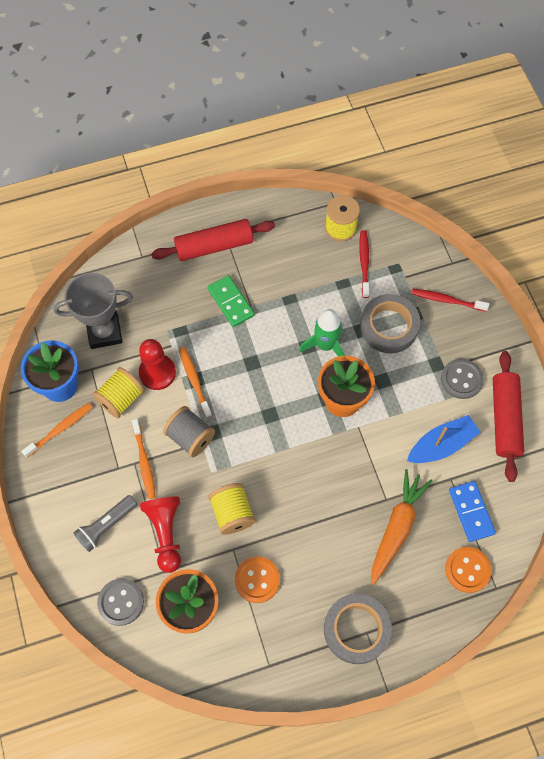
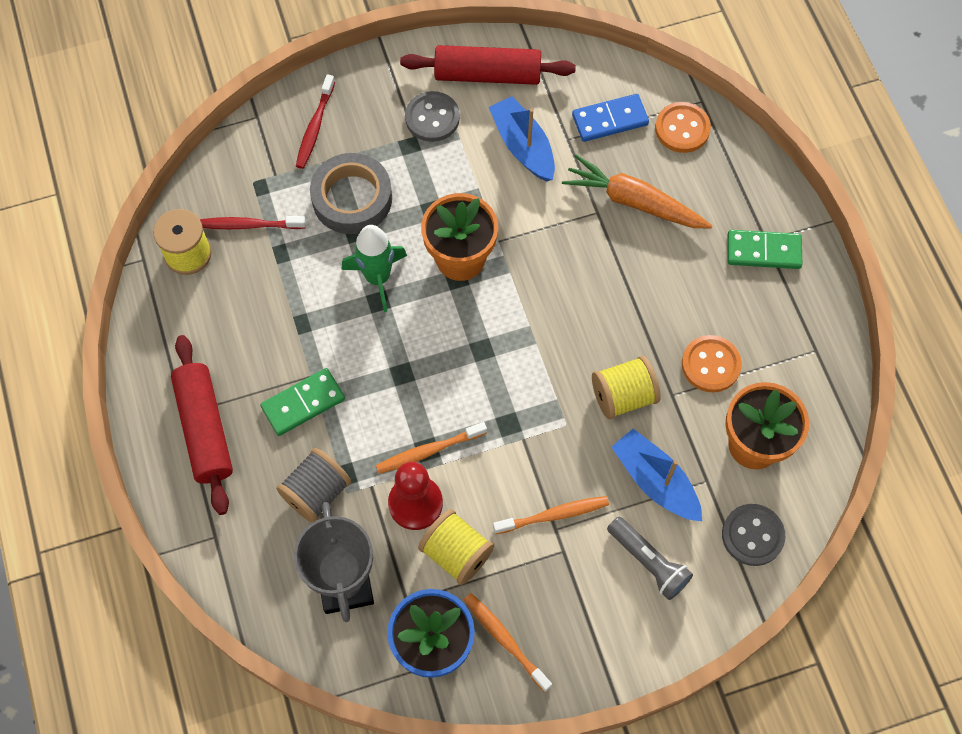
camera: 90 degrees left, 0 degrees up
red pawn [140,497,181,573] -> blue boat [611,429,702,521]
grey spool [163,406,215,457] -> grey spool moved to [276,448,351,523]
grey tape [324,594,392,664] -> green domino [728,230,802,269]

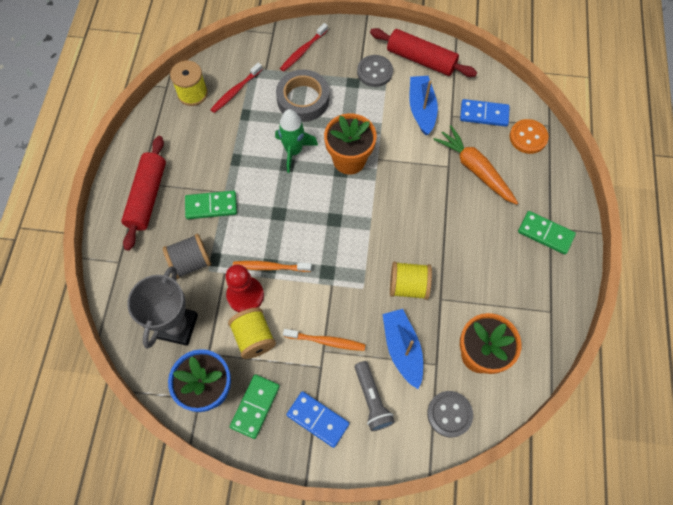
camera: 25 degrees right, 0 degrees up
red toothbrush [200,216,306,229] -> red toothbrush turned 75 degrees counterclockwise [210,63,263,113]
orange toothbrush [464,593,552,692] -> green domino [230,374,280,439]
orange button [682,335,742,392] -> none
none -> blue domino [286,391,349,448]

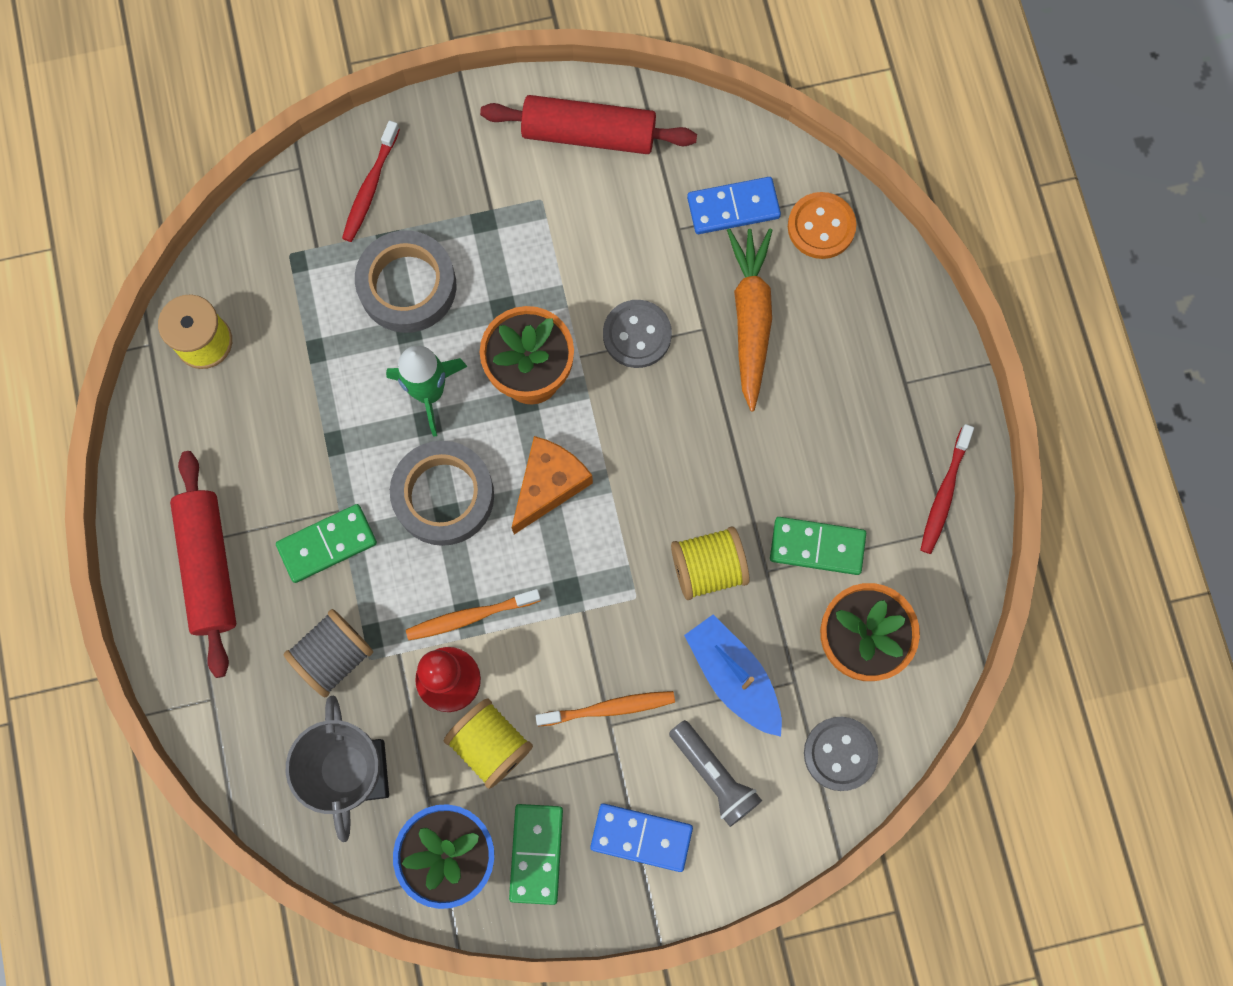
camera: 20 degrees left, 10 degrees up
red toothbrush [210,63,263,113] -> red toothbrush moved to [920,424,974,554]
grey button [357,55,393,87] -> grey button moved to [603,300,672,368]
blue boat [409,76,438,135] -> none
orange carrot [433,125,518,205] -> orange carrot turned 60 degrees clockwise [727,228,772,411]
green domino [518,211,576,255] -> green domino moved to [770,517,866,575]
none -> grey tape [390,441,494,546]
none -> orange cheese [511,436,593,534]

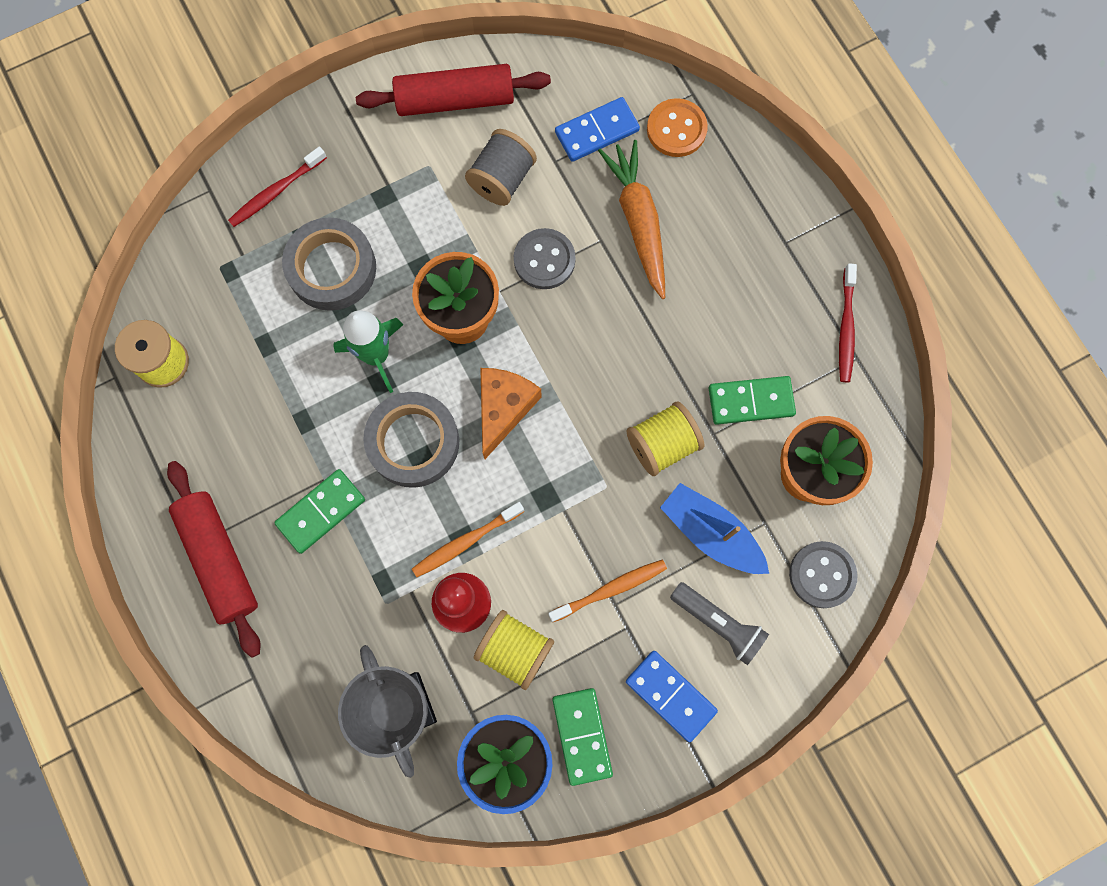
camera: 15 degrees left, 0 degrees up
grey spool [284,609,373,697] -> grey spool moved to [465,129,537,206]
red toothbrush [342,121,400,242] -> red toothbrush turned 45 degrees clockwise [228,146,327,227]
blue domino [590,803,693,872] -> blue domino turned 45 degrees clockwise [626,651,718,742]

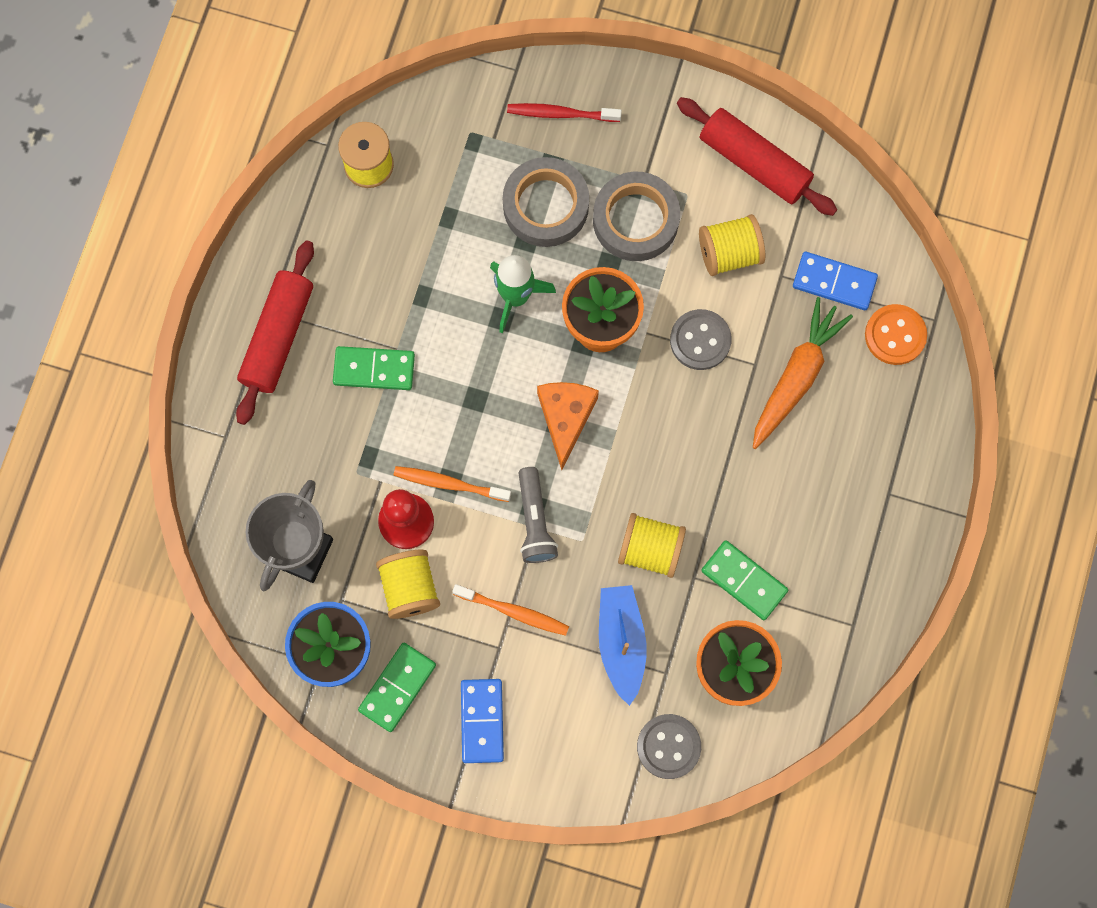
camera: 45 degrees right, 0 degrees up
grey tape [363,392,459,488] -> grey tape moved to [593,172,680,261]
grey spool [465,129,537,206] -> yellow spool [699,214,765,276]
orange cheese [480,368,542,459] -> orange cheese turned 60 degrees counterclockwise [537,382,599,470]
grey flashlight [670,582,769,665] -> grey flashlight moved to [519,467,558,563]
red toothbrush [839,263,857,382] -> none

